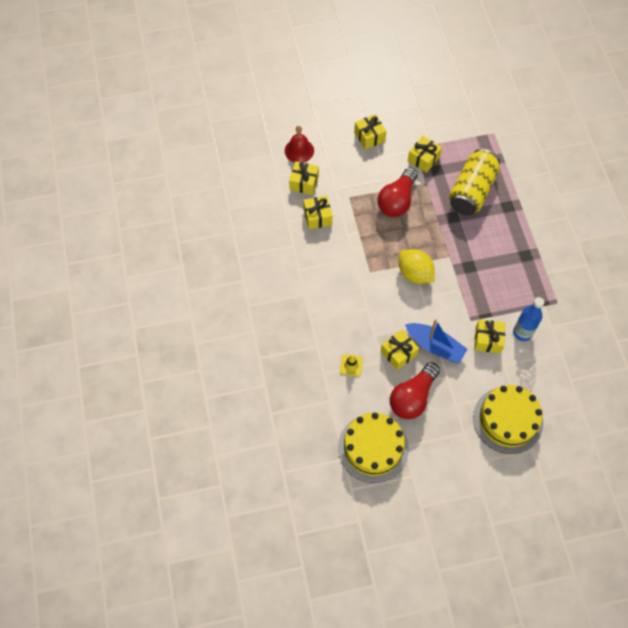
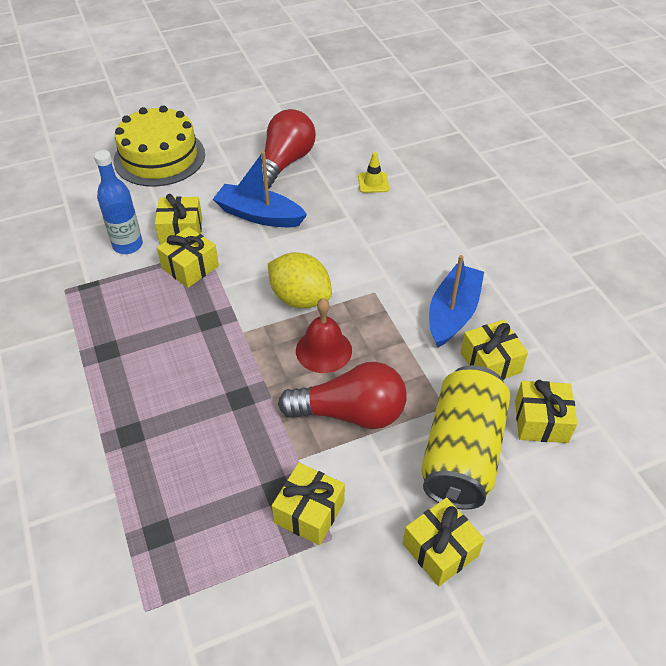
camera: 170 degrees right, 15 degrees down
red bell [285,126,314,163] -> red bell moved to [296,298,352,373]
yellow cake [338,413,409,483] -> none
red light bulb [377,168,418,217] -> red light bulb turned 75 degrees clockwise [278,362,407,429]
yellow gift [381,330,419,370] -> yellow gift moved to [157,227,219,288]
yellow can [449,149,500,215] -> yellow can moved to [421,365,510,510]
none -> blue boat [429,255,484,348]

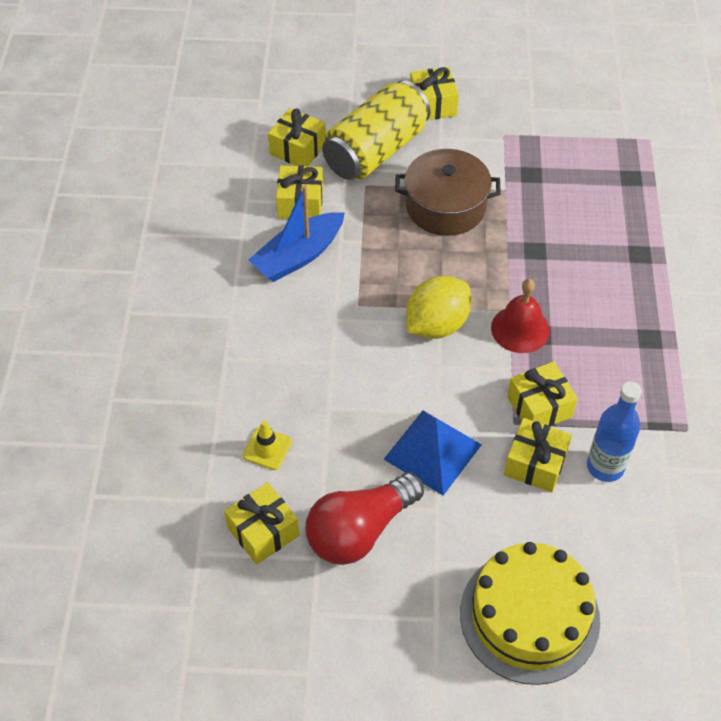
camera: 155 degrees left, 5 degrees up
blue boat [213,151,307,227] -> blue pyramid [384,410,482,496]
yellow lemon [268,252,332,308] -> yellow lemon turned 75 degrees clockwise [406,276,471,339]
yellow gift [272,463,345,545] -> yellow gift moved to [224,482,299,565]
red light bulb [278,362,407,429] -> brown pot [395,149,501,236]
red bell [296,298,352,373] -> red bell moved to [491,279,550,353]

